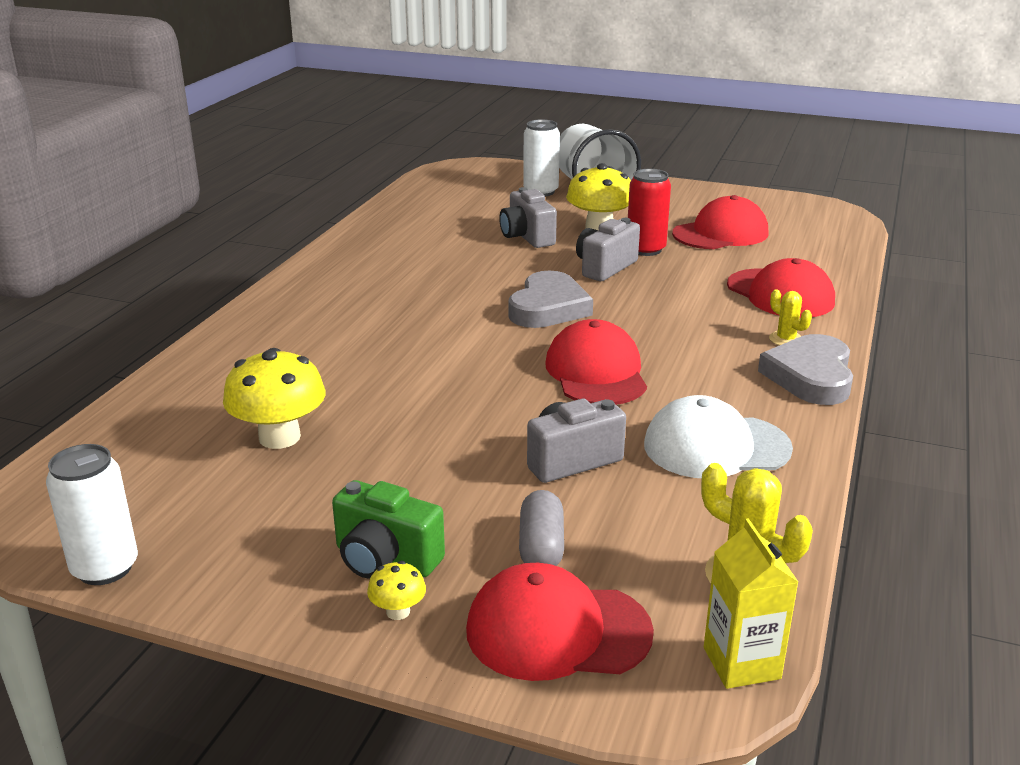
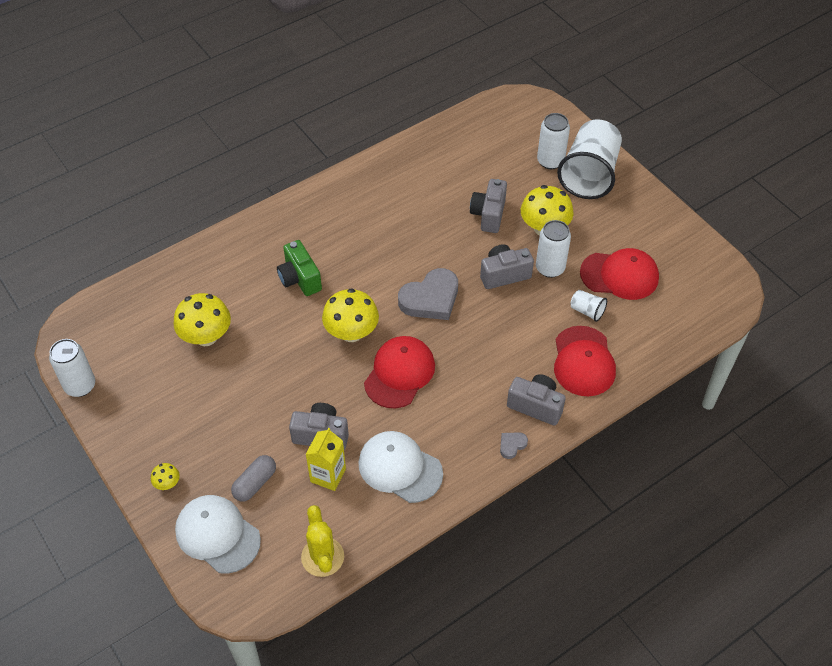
camera: 35 degrees right, 25 degrees up
green camera [332,480,445,579] -> green camera moved to [277,240,322,296]
red cap [466,563,654,681] -> white cap [175,495,261,574]
red can [628,169,671,256] -> white can [536,220,571,278]
yellow carton [704,518,798,689] -> yellow carton moved to [305,428,346,491]
grey heart [758,334,853,405] -> grey heart [500,432,528,459], size x0.44
yellow cactus [769,289,812,345] -> grey camera [507,374,566,426]
none -> yellow mushroom [322,288,379,342]
none -> white cup [570,290,607,322]

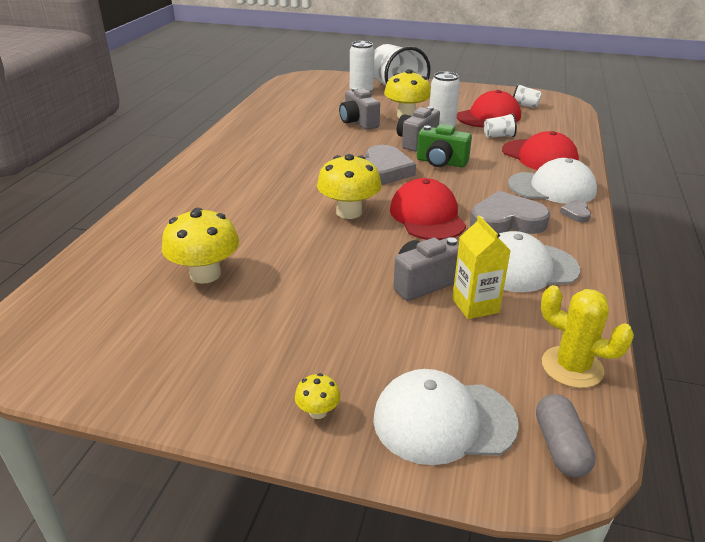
camera: 40 degrees left, 20 degrees down
white can [49,339,95,397] -> none
grey capsule [231,455,276,501] -> grey capsule moved to [536,394,596,478]
green camera [277,240,322,296] -> green camera moved to [417,124,472,167]
grey camera [507,374,566,426] -> white cap [508,158,597,204]
none -> grey heart [470,191,550,234]
none -> white cup [513,84,542,108]

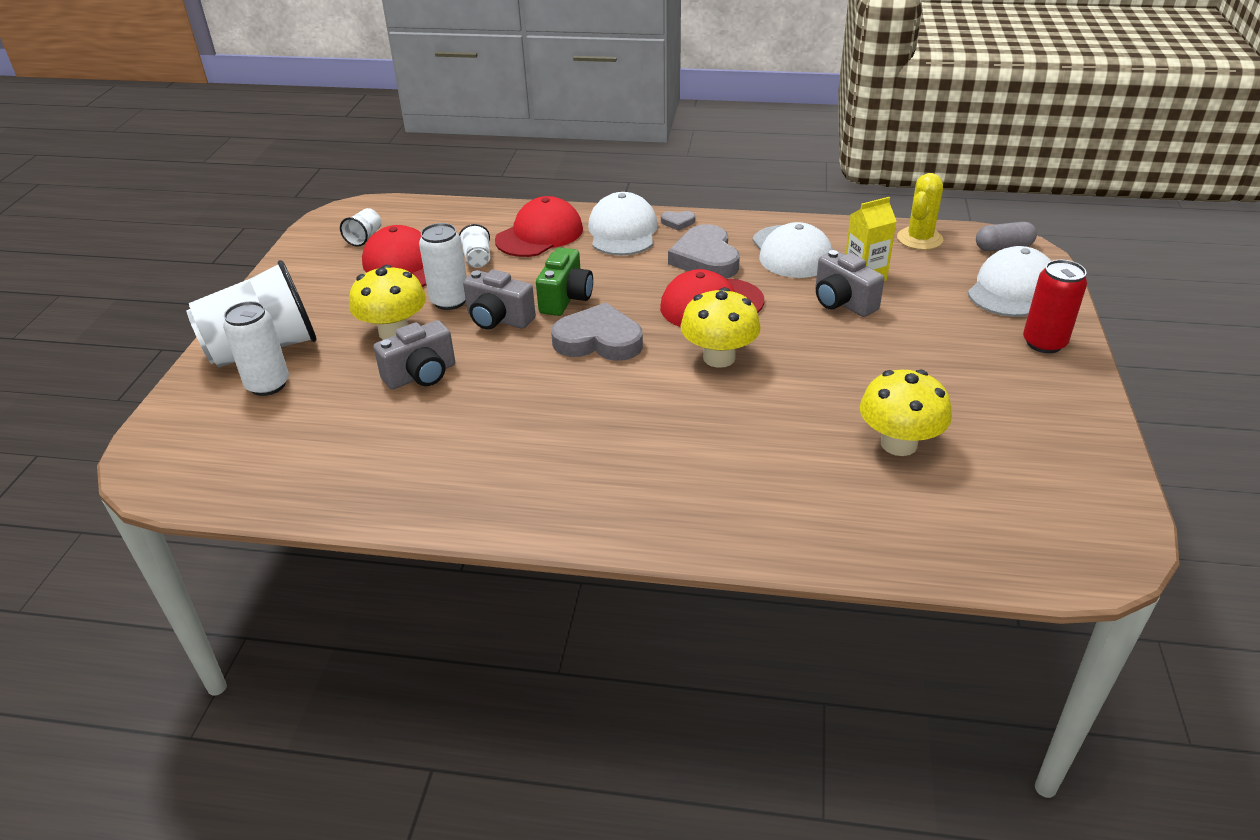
camera: 95 degrees left, 5 degrees up
yellow mushroom [295,373,341,419] -> red can [1023,260,1087,353]
white cap [373,369,519,465] -> white cap turned 135 degrees counterclockwise [968,246,1051,317]

